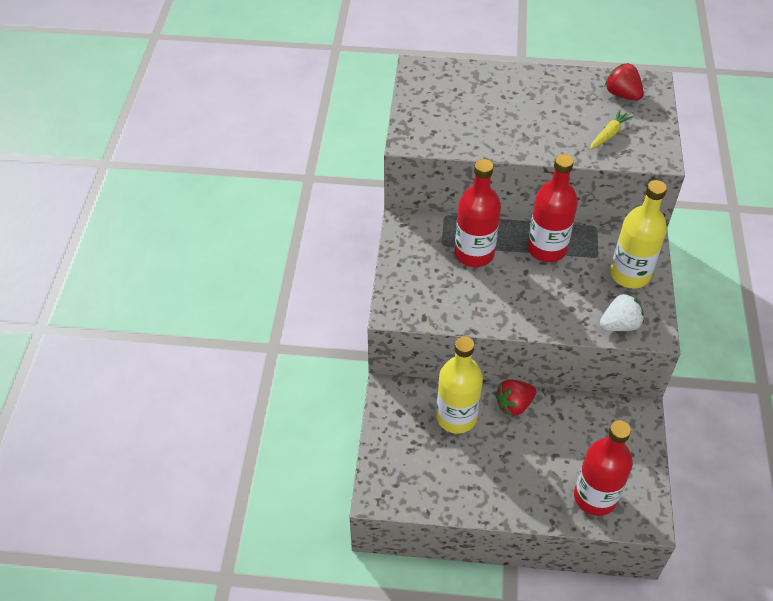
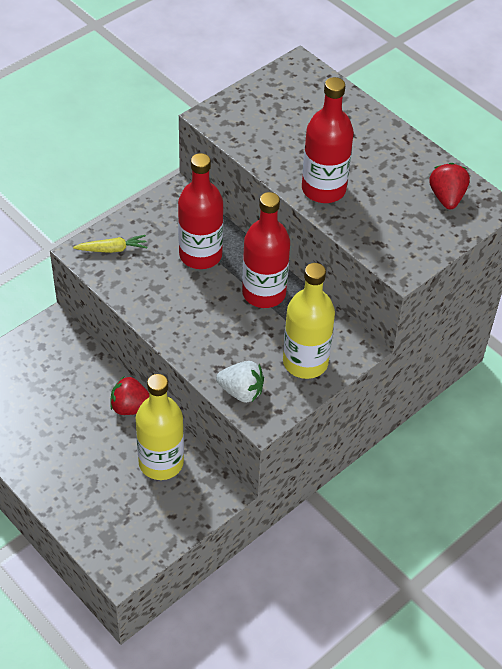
camera: 40 degrees right, 0 degrees up
yellow bottle [436,337,483,434] -> yellow bottle moved to [136,374,184,480]
red bottle [574,420,633,516] -> red bottle moved to [302,77,354,203]
yellow carrot [590,109,634,150] -> yellow carrot moved to [73,235,147,253]

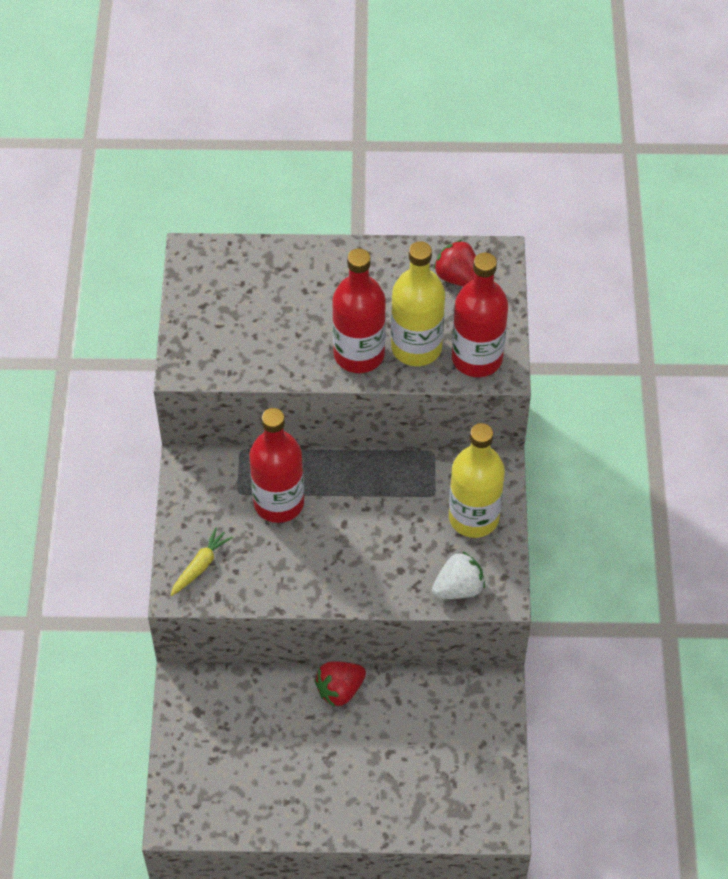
camera: 45 degrees left, 5 degrees up
yellow bottle [136,374,184,480] -> yellow bottle moved to [391,241,445,366]
red bottle [242,192,290,308] -> red bottle moved to [452,253,508,377]

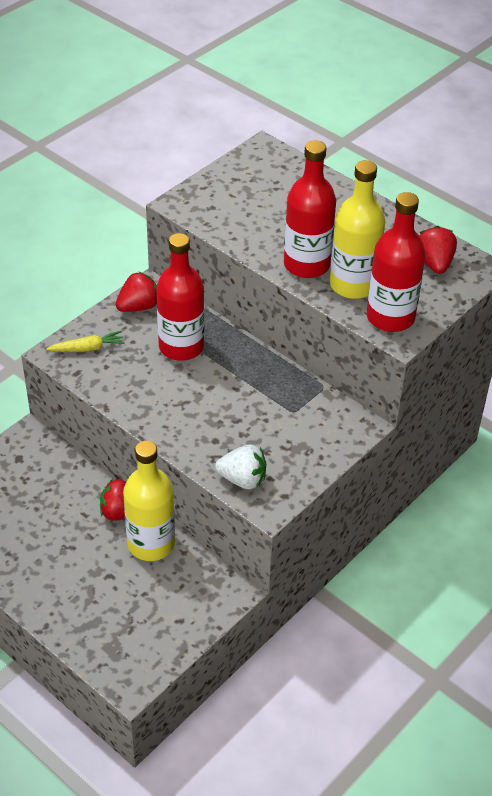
camera: 40 degrees right, 10 degrees down
yellow bottle [449,423,505,538] -> yellow bottle moved to [123,441,175,561]
none -> red strawberry [116,271,157,312]

